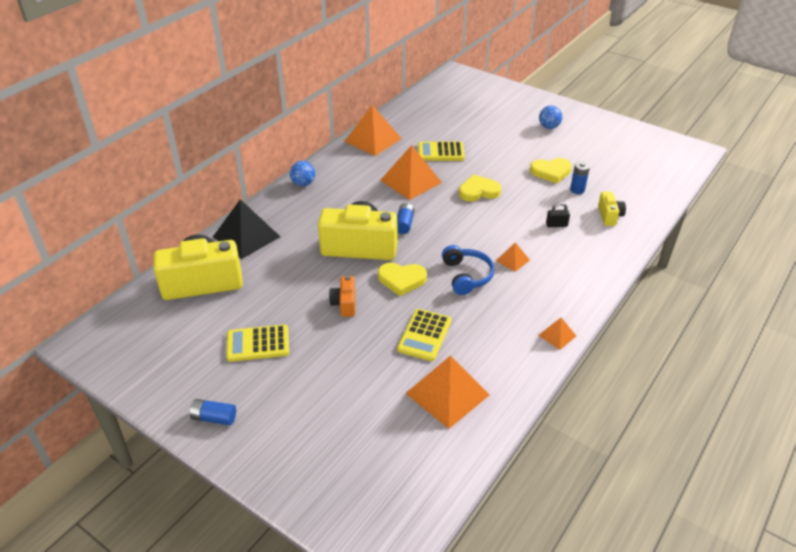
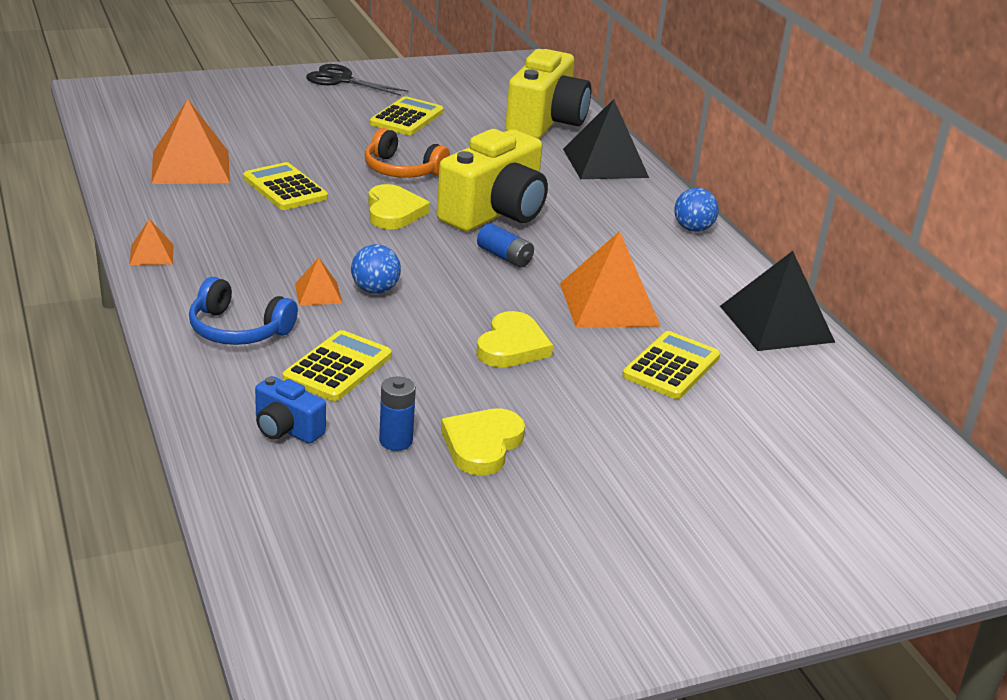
camera: 120 degrees right, 10 degrees down
blue battery [189,399,236,425] -> black scissors [306,64,408,96]
orange camera [329,275,355,317] -> orange headphones [364,128,450,178]
orange pyramid [344,105,402,156] -> black pyramid [720,251,835,351]
yellow heart [378,263,427,296] -> yellow heart turned 135 degrees clockwise [368,184,430,229]
blue headphones [442,245,495,295] -> blue headphones moved to [189,277,298,345]
blue ball [539,106,562,129] -> blue ball moved to [351,244,401,294]
black padlock [546,202,570,227] -> yellow calculator [283,330,392,401]
yellow camera [598,192,626,226] -> blue camera [255,376,326,444]

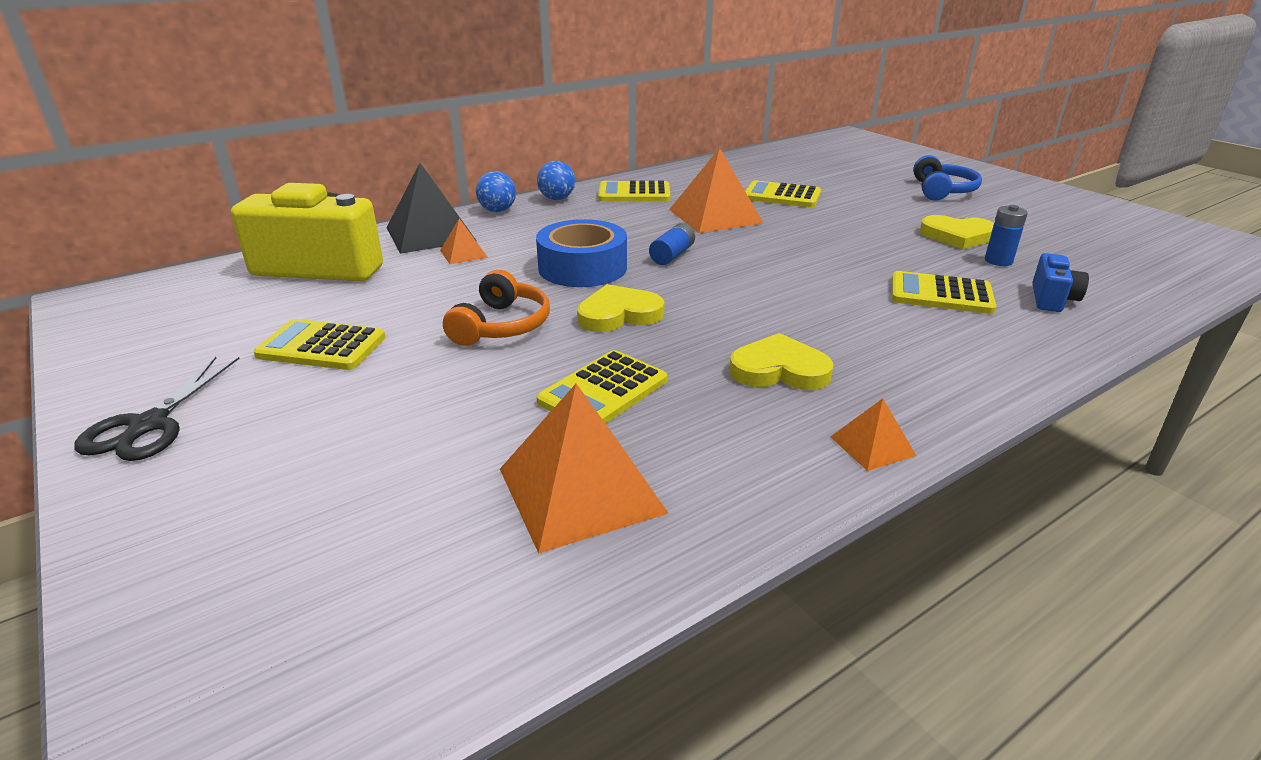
camera: 100 degrees left, 0 degrees up
blue headphones [189,277,298,345] -> blue headphones moved to [913,155,982,201]
orange pyramid [295,257,342,306] -> orange pyramid moved to [440,218,488,264]
blue ball [351,244,401,294] -> blue ball moved to [476,171,516,212]
yellow camera [437,129,548,232] -> blue tape [536,219,627,287]
yellow heart [476,311,553,368] -> yellow heart moved to [729,333,834,390]
black pyramid [720,251,835,351] -> none
none -> yellow calculator [598,180,670,202]

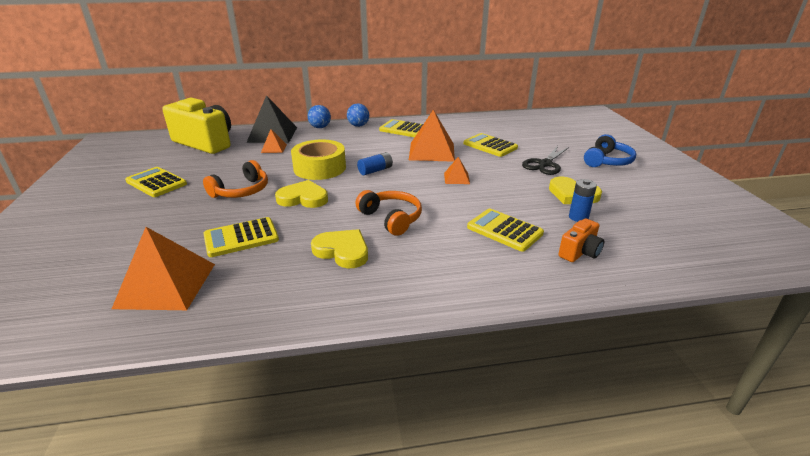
camera: 25 degrees right, 0 degrees up
black scissors [74,357,240,461] -> black scissors moved to [522,146,569,175]
blue tape [536,219,627,287] -> yellow tape [291,140,346,180]
orange pyramid [831,398,916,471] -> orange pyramid moved to [444,157,470,184]
blue camera [1032,253,1089,312] -> orange camera [558,218,604,262]
none -> orange headphones [355,190,422,236]

